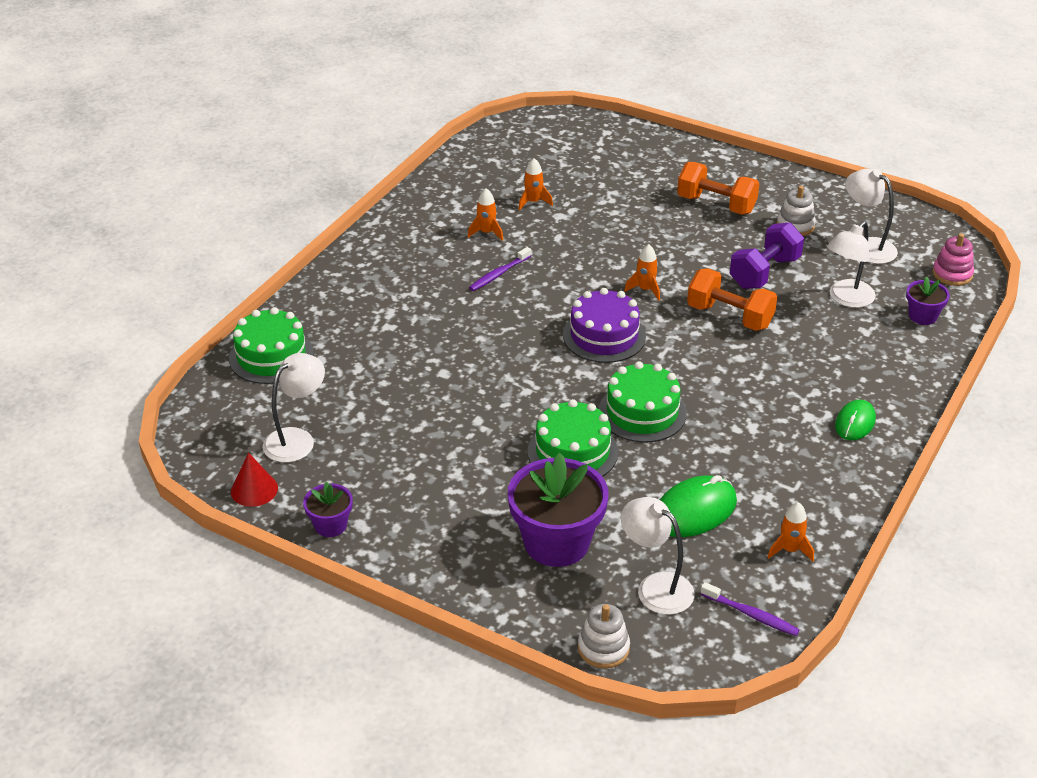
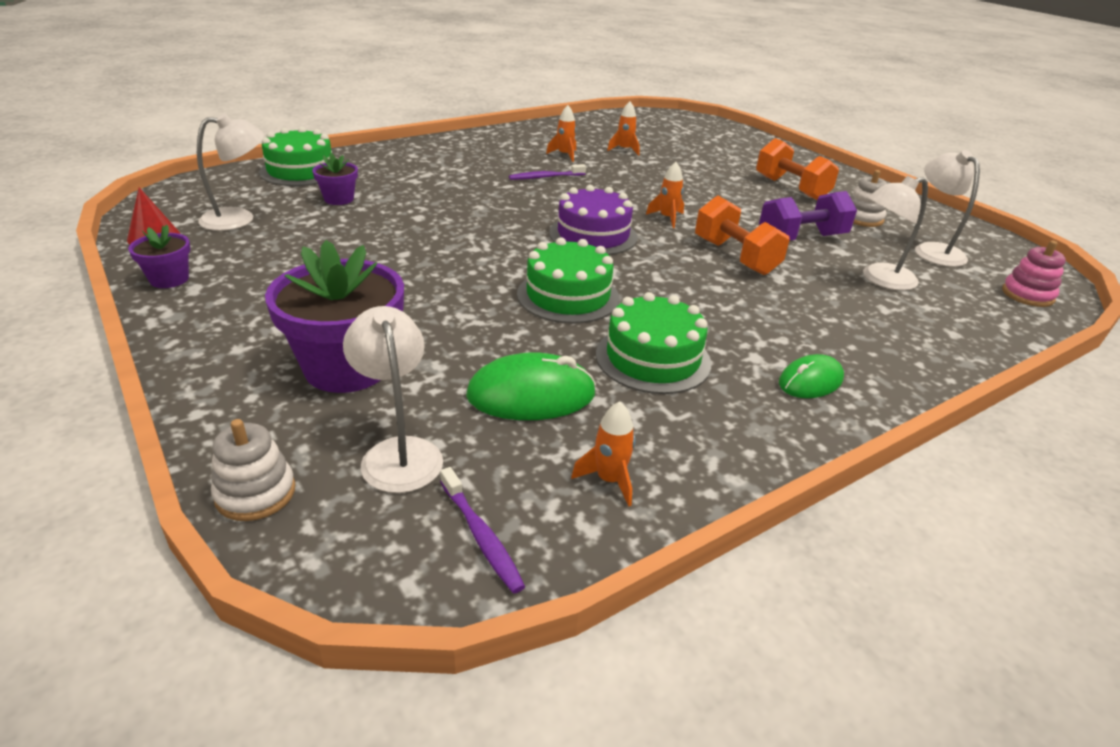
camera: 25 degrees right, 5 degrees down
green cake [528,399,618,477] -> green cake moved to [596,292,712,394]
purple flower pot [906,276,950,325] -> purple flower pot moved to [312,153,358,205]

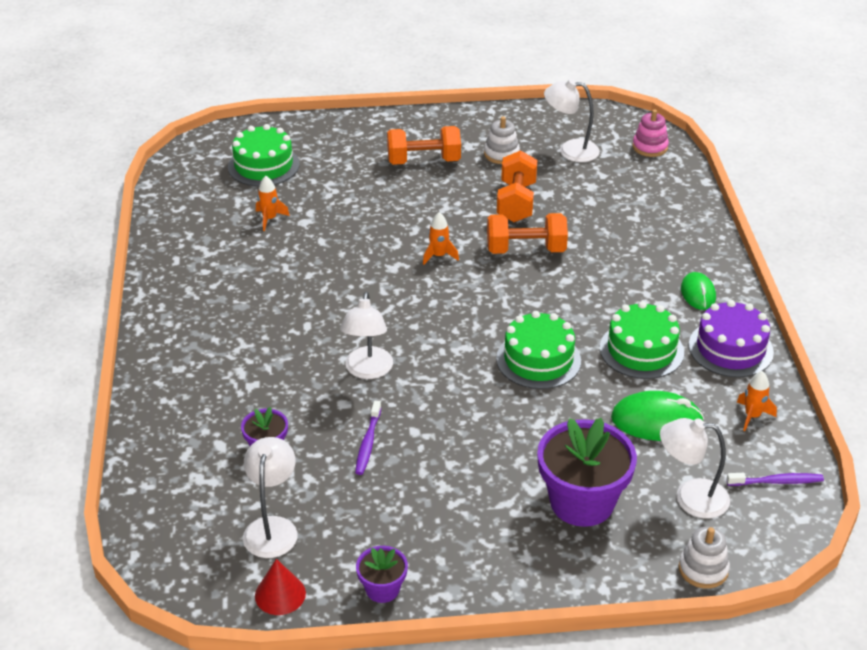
camera: 60 degrees left, 5 degrees up
green cake [259,127,332,186] -> green cake moved to [228,124,300,186]
green mouse [466,352,596,420] -> green mouse turned 75 degrees clockwise [611,391,704,441]
purple toothbrush [509,164,586,180] -> purple toothbrush moved to [355,401,381,475]
orange rocket [546,105,576,162] -> none
purple cake [549,185,638,255] -> purple cake moved to [689,300,774,377]
purple dumbbell [759,191,857,241] -> orange dumbbell [497,150,537,222]
white lamp [863,176,928,291] -> white lamp moved to [340,292,393,379]

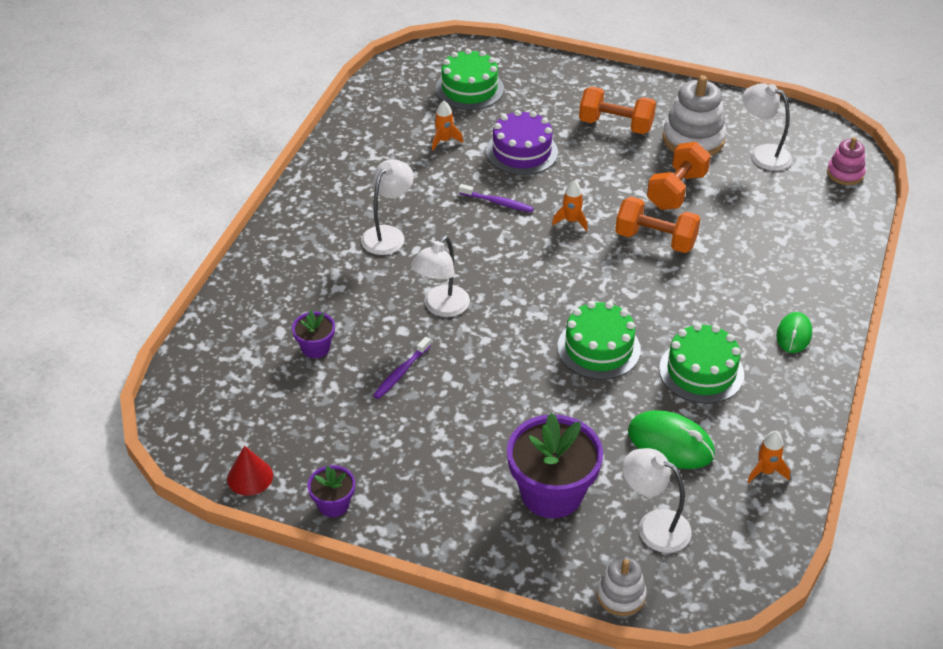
camera: 25 degrees right, 5 degrees up
white lamp [243,437,298,558] -> white lamp moved to [361,159,414,255]
white stacking toy [484,116,520,164] -> white stacking toy [663,75,726,156], size x1.73
purple cake [689,300,774,377] -> purple cake moved to [486,110,558,175]
purple toothbrush [727,473,824,486] -> purple toothbrush moved to [459,184,533,212]

